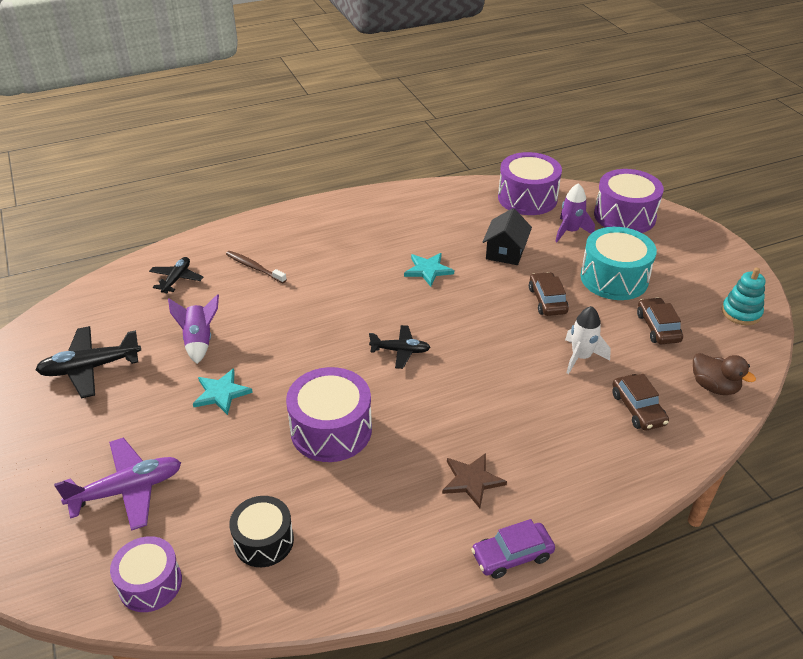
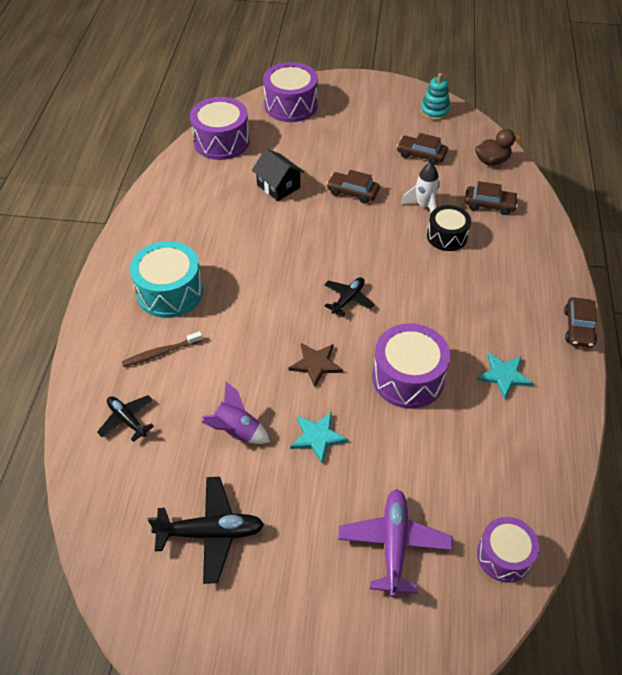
camera: 60 degrees left, 10 degrees up
black plane [35,326,141,398] -> black plane turned 105 degrees counterclockwise [148,477,264,584]
black drum [229,496,294,567] -> black drum moved to [427,205,471,251]
turquoise star [404,253,454,287] -> turquoise star moved to [477,353,533,399]
brown star [442,453,507,508] -> brown star moved to [289,343,343,387]
purple car [471,519,555,579] -> brown car [564,297,597,348]
purple rocket [555,183,595,242] -> none
turquoise drum [580,227,657,300] -> turquoise drum moved to [130,241,203,318]

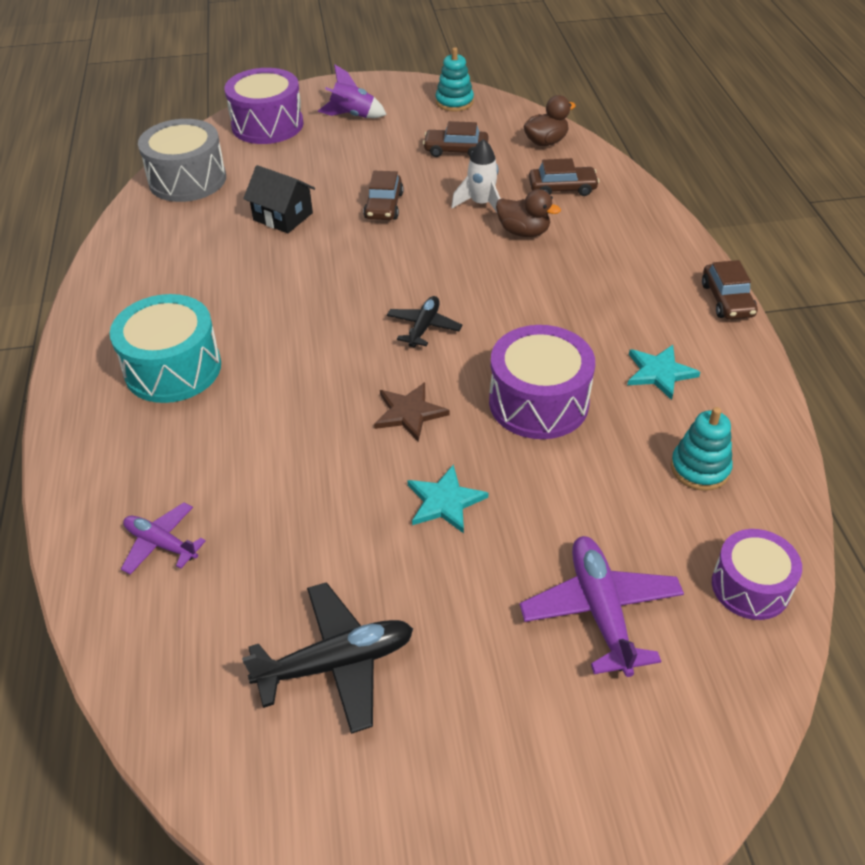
camera: 15 degrees left, 5 degrees down
black plane [97,395,154,442] -> purple plane [121,502,206,575]
brown toothbrush [122,331,203,367] -> none
purple drum [190,97,250,160] -> grey drum [138,119,226,202]
purple rocket [202,382,270,444] -> purple rocket moved to [317,65,387,118]
brown car [326,170,380,204] -> brown car turned 90 degrees counterclockwise [363,171,404,220]
black drum [427,205,471,251] -> brown duck [496,189,561,237]
none -> turquoise stacking toy [671,407,733,491]

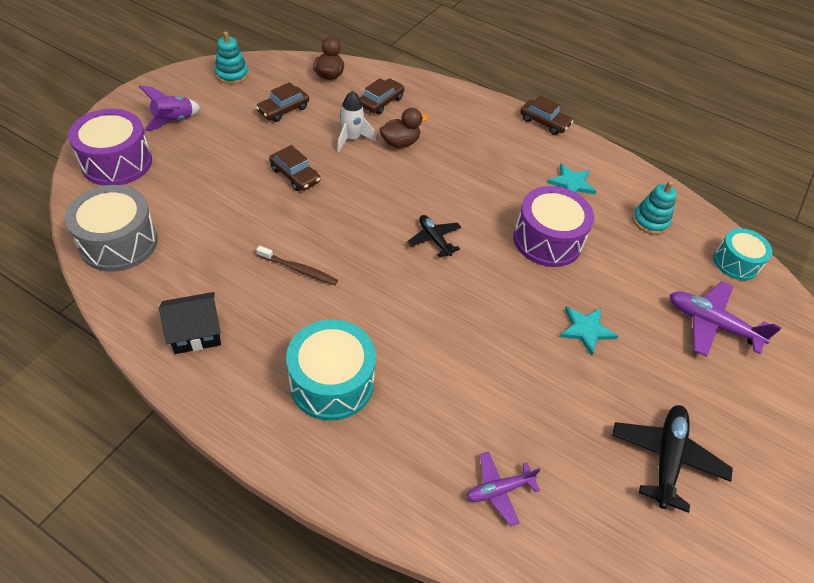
camera: 55 degrees left, 5 degrees up
black house [243,165,315,233] -> black house moved to [159,292,221,354]
brown star [374,382,450,442] -> none
purple drum [712,529,802,620] -> turquoise drum [714,228,772,280]
none -> brown toothbrush [256,246,338,285]

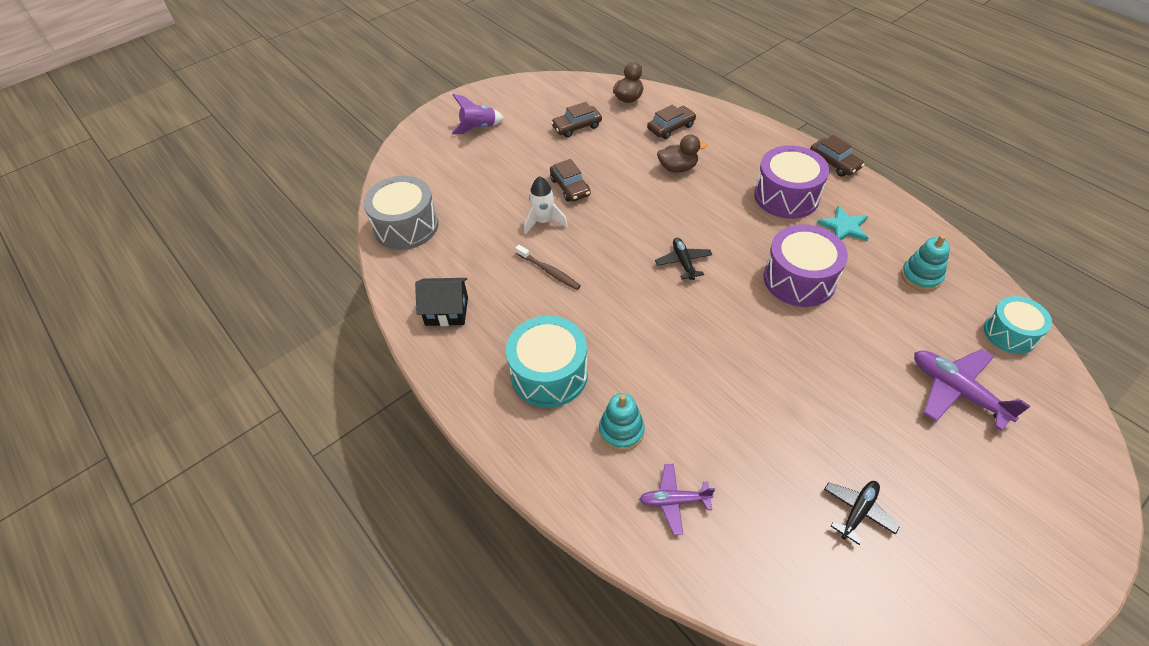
camera: 25 degrees right, 0 degrees up
purple drum [68,109,152,186] -> purple drum moved to [754,145,829,219]
turquoise stacking toy [215,32,248,84] -> turquoise stacking toy moved to [599,393,645,451]
white rocket [337,91,376,152] -> white rocket moved to [524,176,568,235]
turquoise star [559,306,618,356] -> none
black plane [612,405,733,513] -> black plane [824,481,900,545], size x0.62

